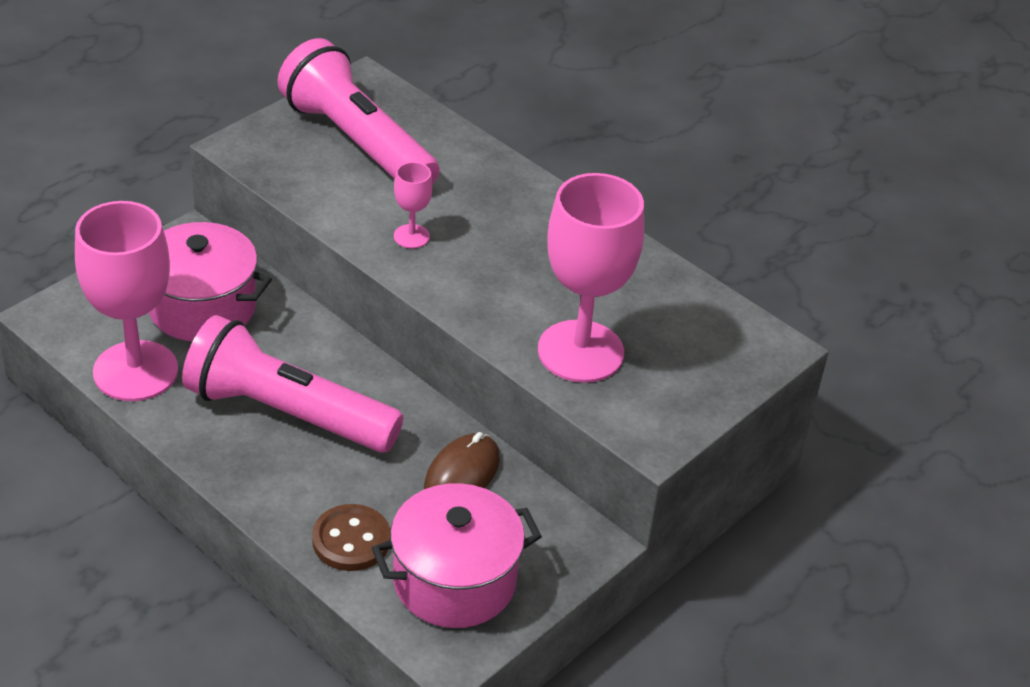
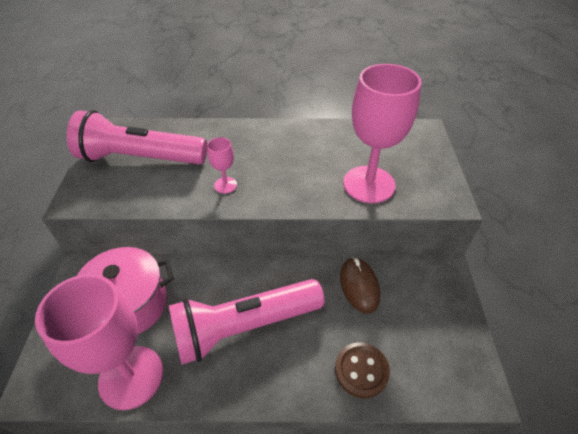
camera: 40 degrees left, 5 degrees up
pink pot [372,483,542,628] -> none

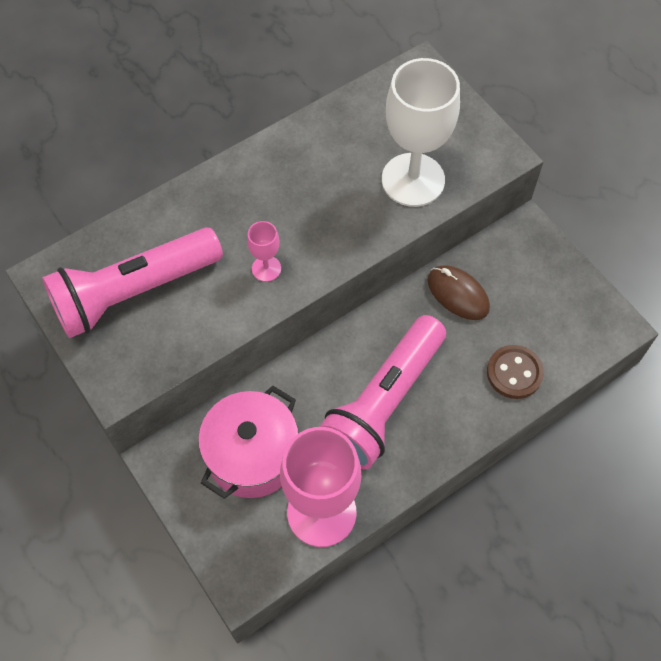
camera: 35 degrees left, 15 degrees up
pink goblet [343,64,422,203] -> white goblet [382,58,460,207]

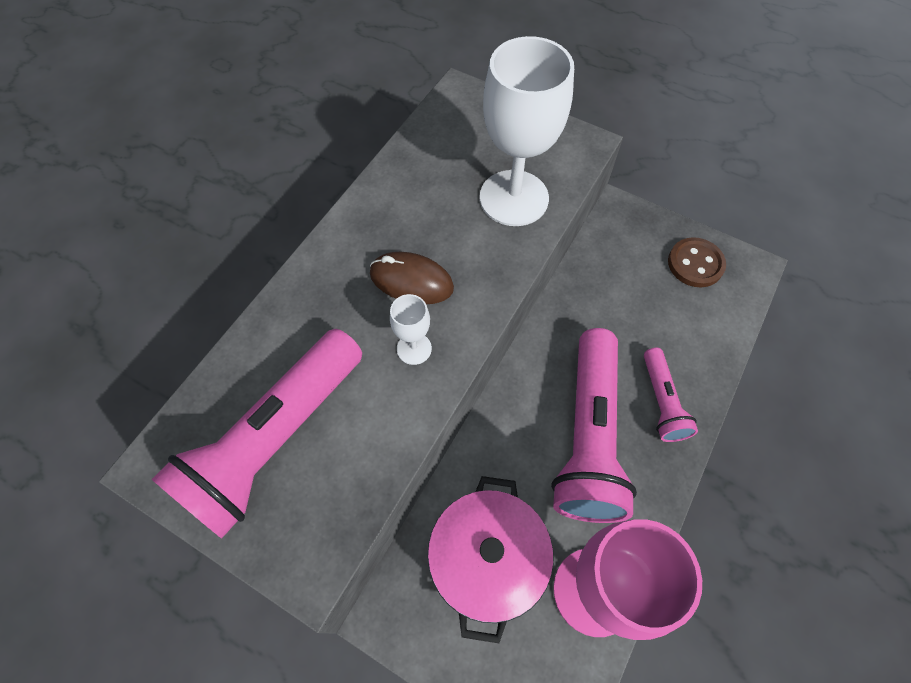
camera: 25 degrees left, 0 degrees up
pink goblet [247,221,281,282] -> white goblet [390,294,432,365]
brown mouse [427,265,490,320] -> brown mouse moved to [370,252,454,304]
brown button [487,345,544,399] -> brown button moved to [668,237,726,287]
none -> pink flashlight [644,348,698,442]

